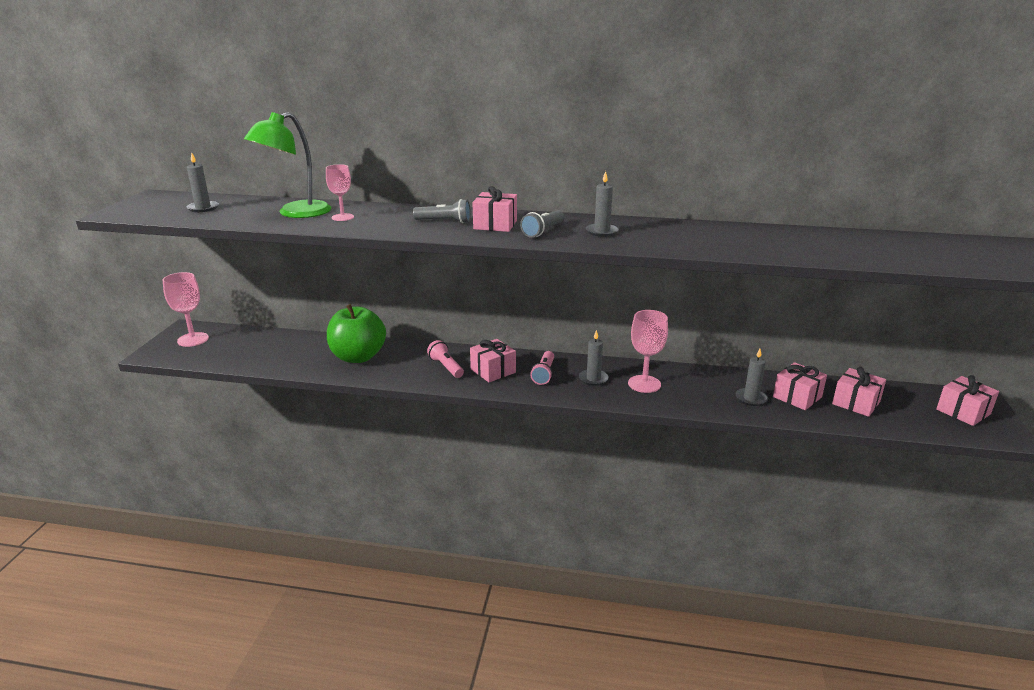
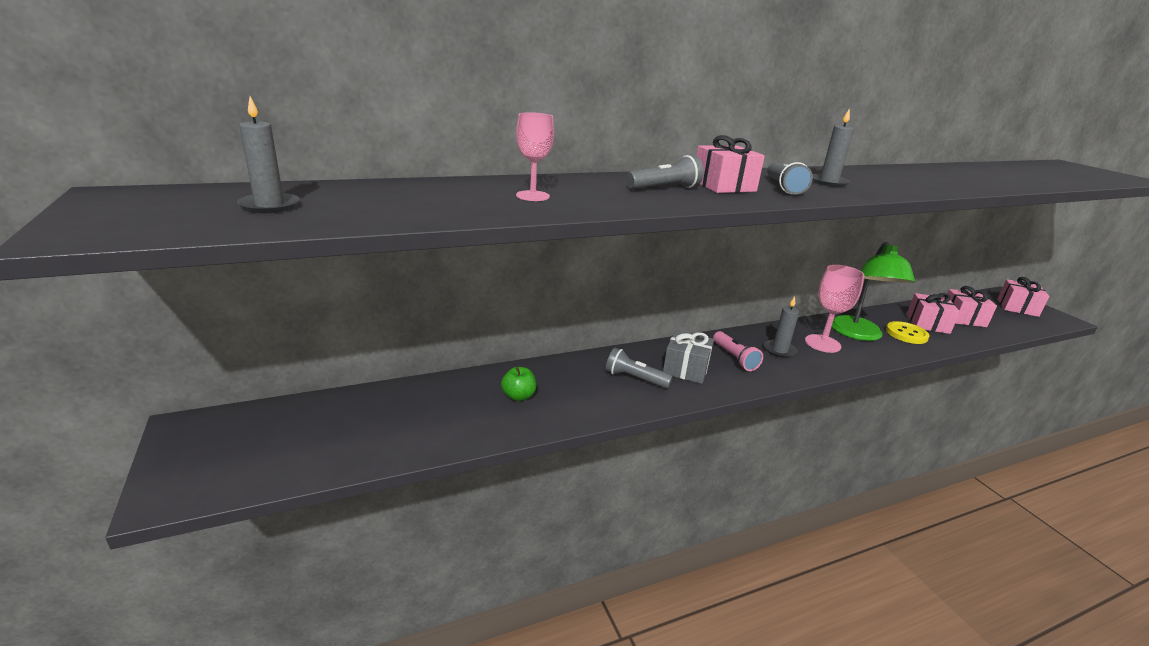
camera: 35 degrees left, 0 degrees up
pink goblet [163,272,209,347] -> none
green lamp [244,112,331,218] -> green lamp moved to [832,242,915,341]
green apple [327,304,386,363] -> green apple [501,367,536,401], size x0.43
pink flashlight [427,340,464,378] -> grey flashlight [606,348,673,388]
pink gift [470,339,516,382] -> grey gift [663,330,714,384]
grey candle [736,349,768,406] -> yellow button [886,321,930,344]

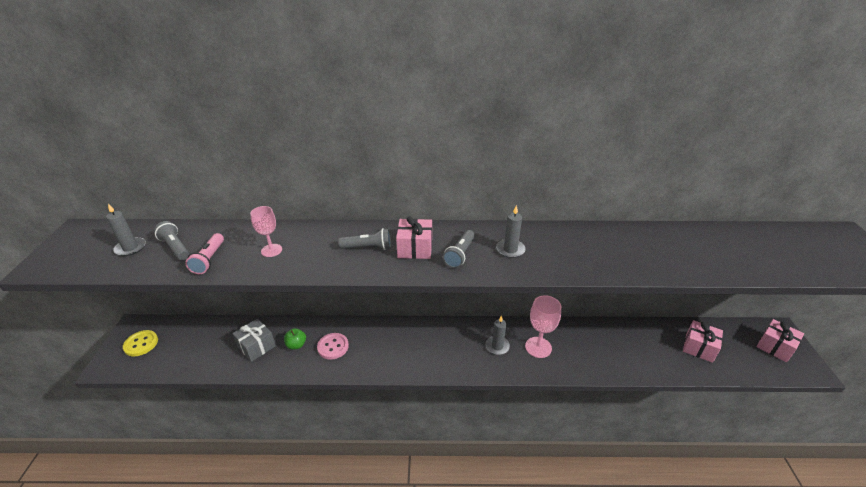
camera: 25 degrees right, 10 degrees up
grey flashlight [606,348,673,388] -> grey flashlight moved to [154,221,189,260]
grey gift [663,330,714,384] -> grey gift moved to [232,319,276,362]
pink flashlight [713,331,763,371] -> pink flashlight moved to [185,233,224,274]
green lamp [832,242,915,341] -> none
yellow button [886,321,930,344] -> yellow button moved to [123,330,158,356]
pink gift [907,293,960,334] -> none
none -> pink button [317,333,349,360]

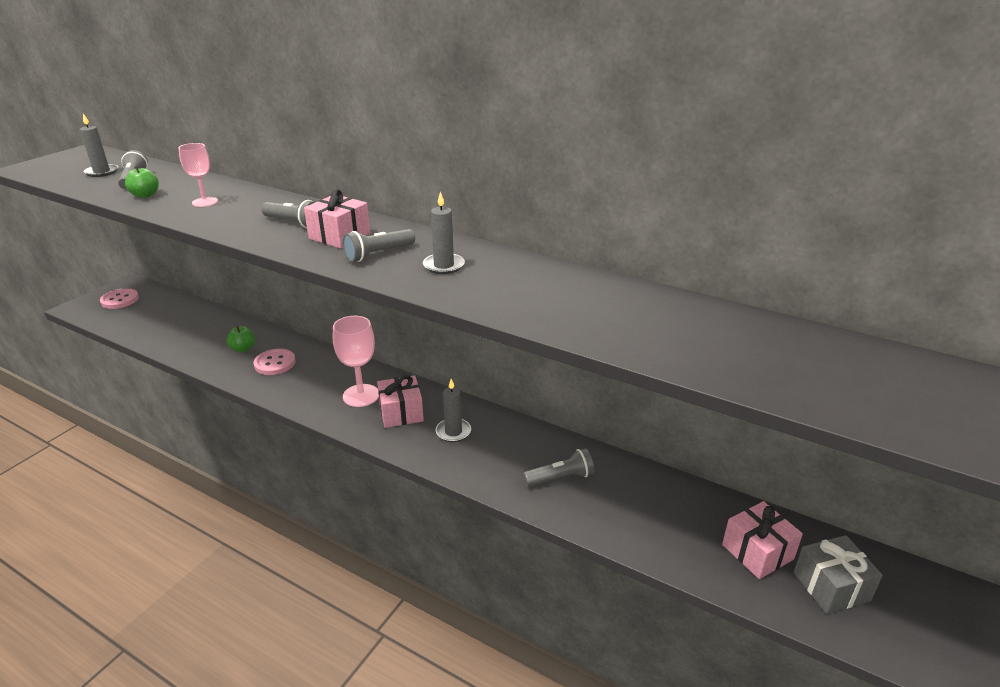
camera: 30 degrees right, 5 degrees down
yellow button [123,330,158,356] -> pink button [100,288,139,309]
pink flashlight [185,233,224,274] -> green apple [125,166,159,198]
grey gift [232,319,276,362] -> grey gift moved to [794,535,883,614]
pink goblet [525,295,561,358] -> pink goblet moved to [333,316,379,407]
pink gift [756,319,804,362] -> pink gift moved to [377,375,424,428]
none -> grey flashlight [523,448,594,487]

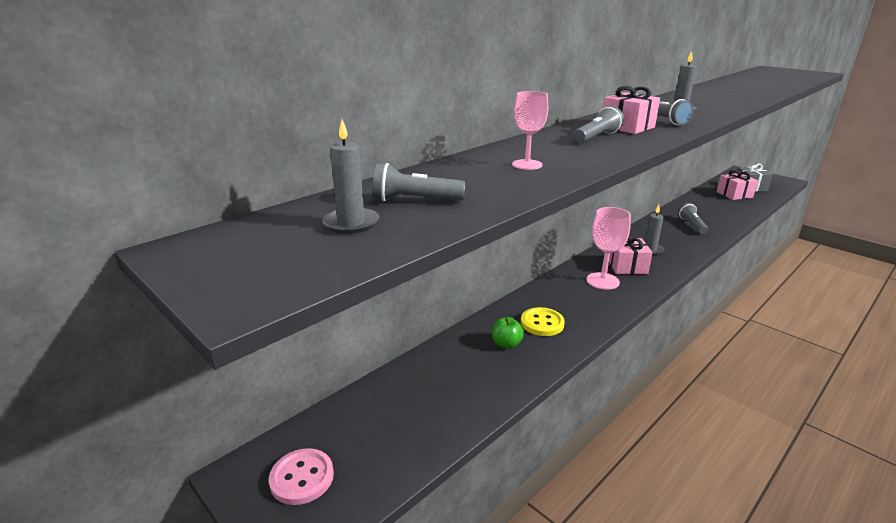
camera: 75 degrees left, 5 degrees down
green apple [125,166,159,198] -> none
pink button [254,349,295,375] -> yellow button [521,307,565,336]

